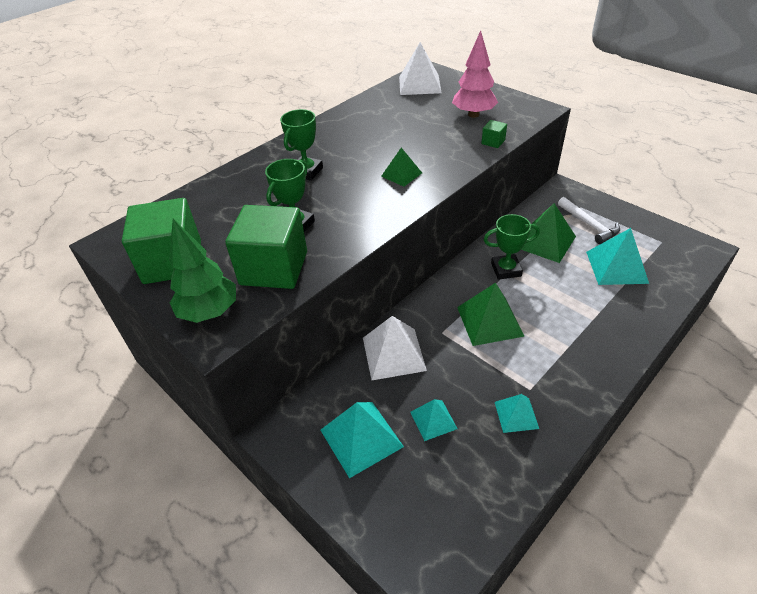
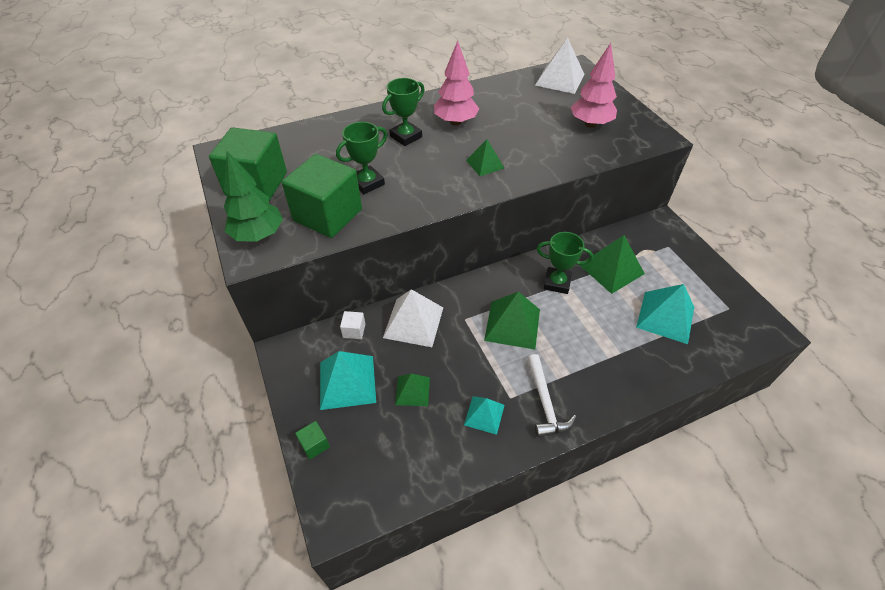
camera: 20 degrees right, 5 degrees up
turquoise pyramid [410,399,458,441] -> green pyramid [395,374,430,406]
green cube [481,120,507,148] -> green cube moved to [295,421,330,459]
white hammer [558,197,620,244] -> white hammer moved to [527,354,576,437]
none -> white cube [340,311,365,339]
none -> pink tree [434,40,479,126]

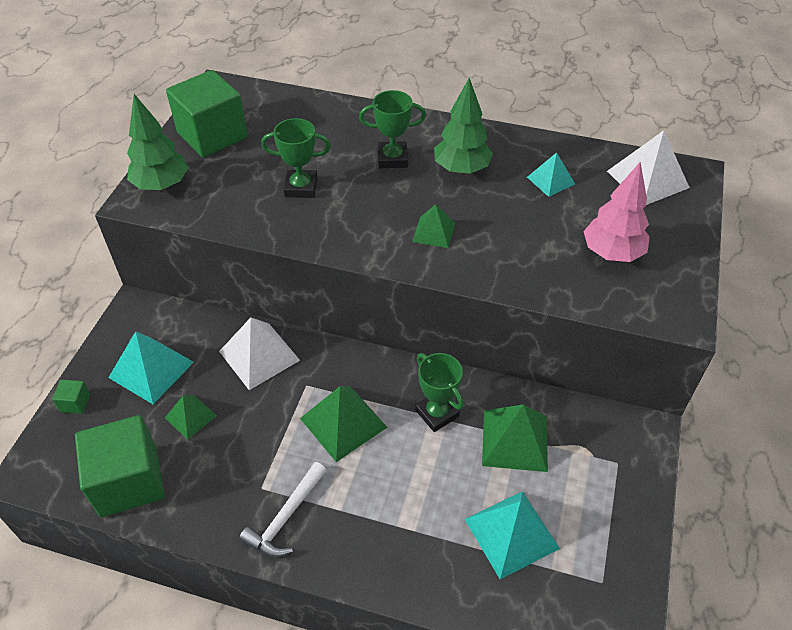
camera: 40 degrees right, 0 degrees up
green cube [282,154,362,238] -> green cube moved to [75,415,165,517]
white cube [340,311,365,339] -> none
pink tree [434,40,479,126] -> green tree [434,78,493,174]
turquoise pyramid [464,396,505,435] -> turquoise pyramid moved to [527,152,575,197]

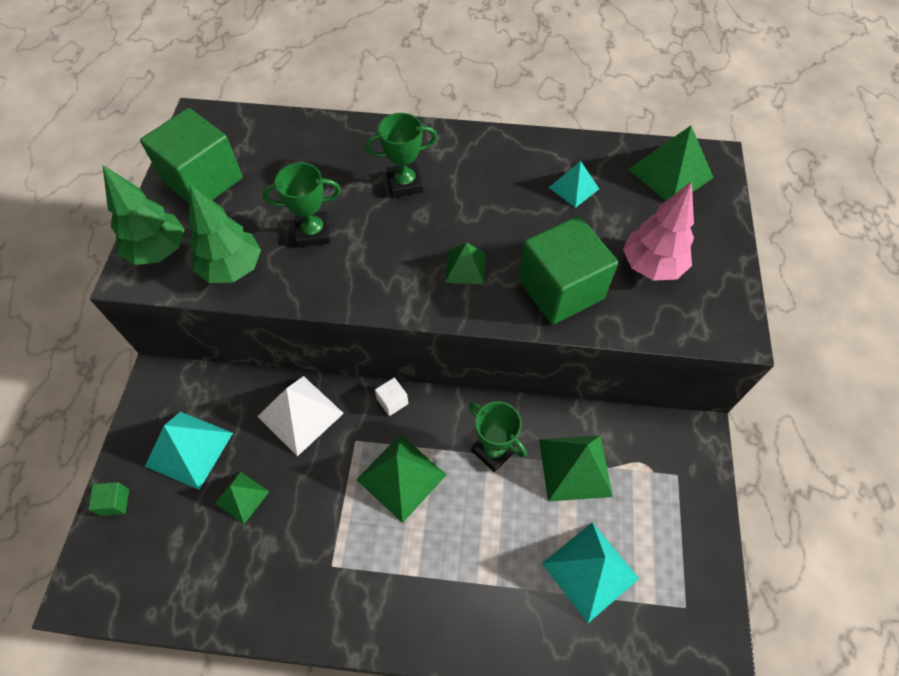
camera: 10 degrees left, 10 degrees up
green cube [75,415,165,517] -> green cube moved to [518,216,618,325]
white hammer [239,462,327,557] -> none
green tree [434,78,493,174] -> green tree moved to [189,185,261,283]
white pyramid [607,131,690,205] -> green pyramid [628,126,714,201]
none -> white cube [375,378,408,416]

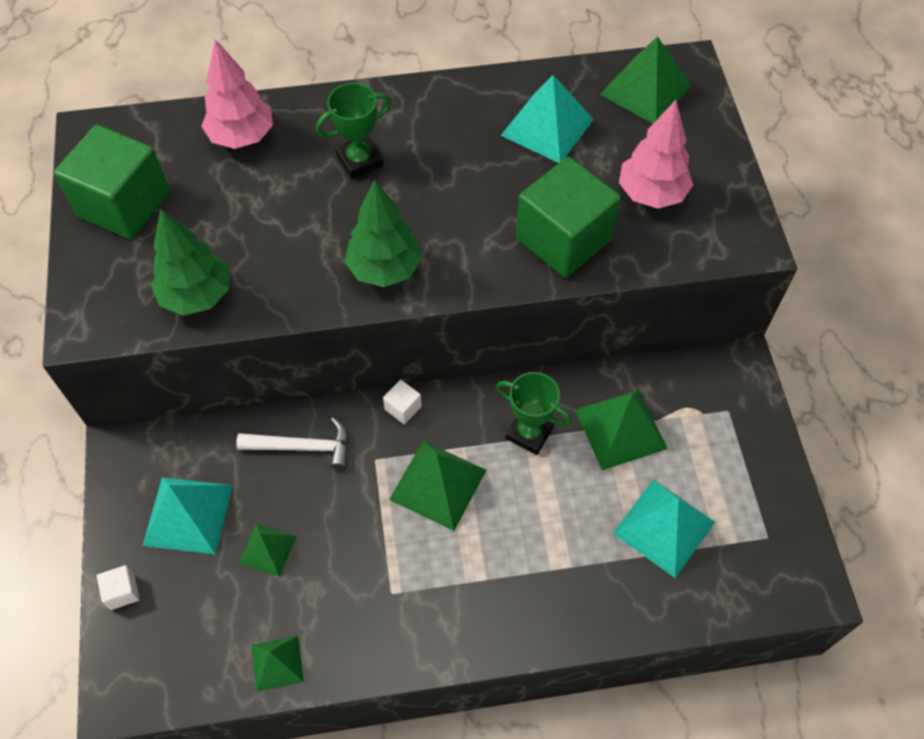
camera: 15 degrees left, 0 degrees up
green cube [88,482,129,516] -> white cube [97,565,140,610]
green tree [103,165,185,265] -> green tree moved to [345,180,422,287]
white pyramid [257,376,344,456] -> white hammer [236,417,349,470]
green trophy [262,163,341,247] -> none
green pyramid [445,243,486,285] -> green pyramid moved to [252,636,304,692]
turquoise pyramid [549,161,599,208] -> turquoise pyramid [501,75,594,163], size x1.69
none -> pink tree [201,39,273,149]

